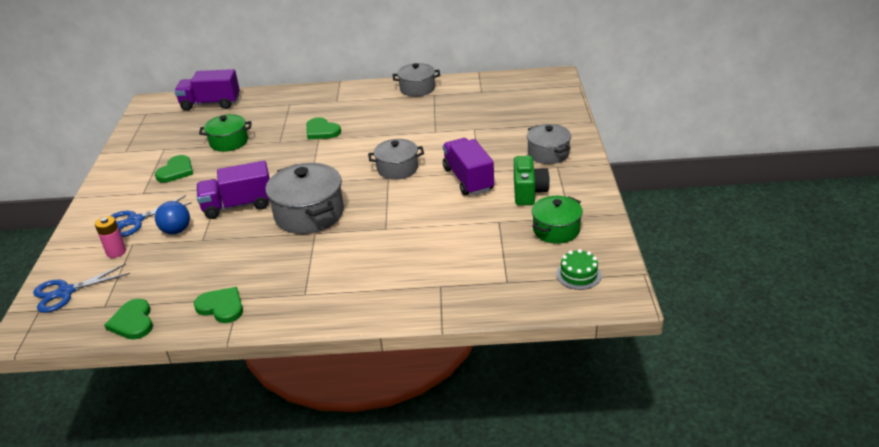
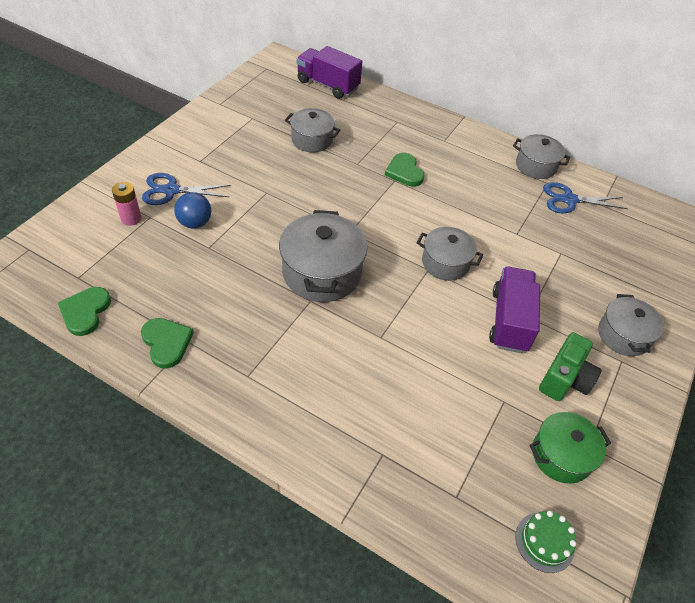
camera: 25 degrees right, 15 degrees up
blue scissors [33,264,130,313] -> blue scissors moved to [543,182,628,213]
green heart [155,155,193,183] -> none
purple truck [196,161,270,219] -> none
green pot [199,114,252,152] -> grey pot [285,108,340,152]

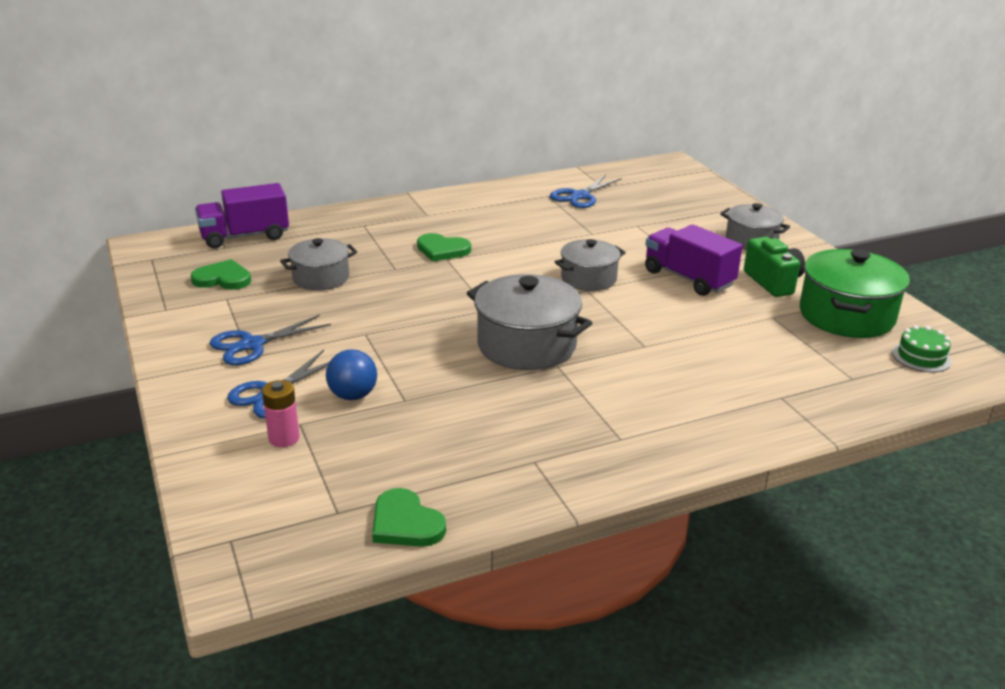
camera: 50 degrees left, 20 degrees down
green heart [141,318,194,369] -> green heart moved to [191,259,251,290]
grey pot [513,134,570,179] -> none
green pot [529,412,611,484] -> green pot [800,249,910,338], size x1.58
none -> blue scissors [210,315,331,365]

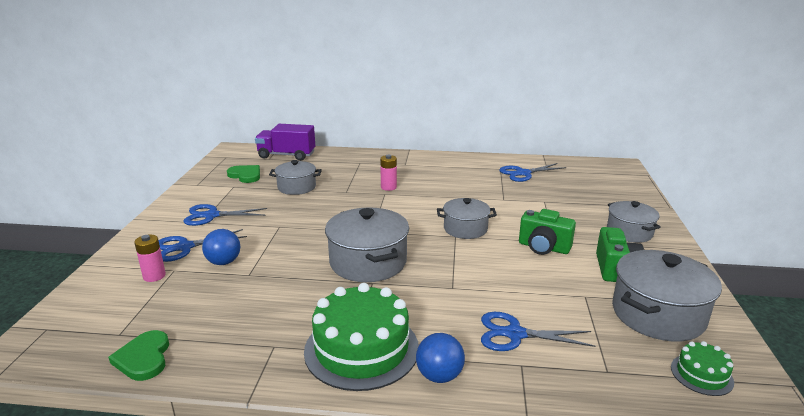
camera: 30 degrees right, 5 degrees down
green heart [417,233,471,262] -> pink battery [380,155,397,191]
purple truck [645,224,743,296] -> green camera [519,209,576,255]
green pot [800,249,910,338] -> grey pot [612,250,722,342]
none -> green cake [304,283,419,391]
none -> blue ball [416,333,465,383]
none -> blue scissors [481,312,595,351]

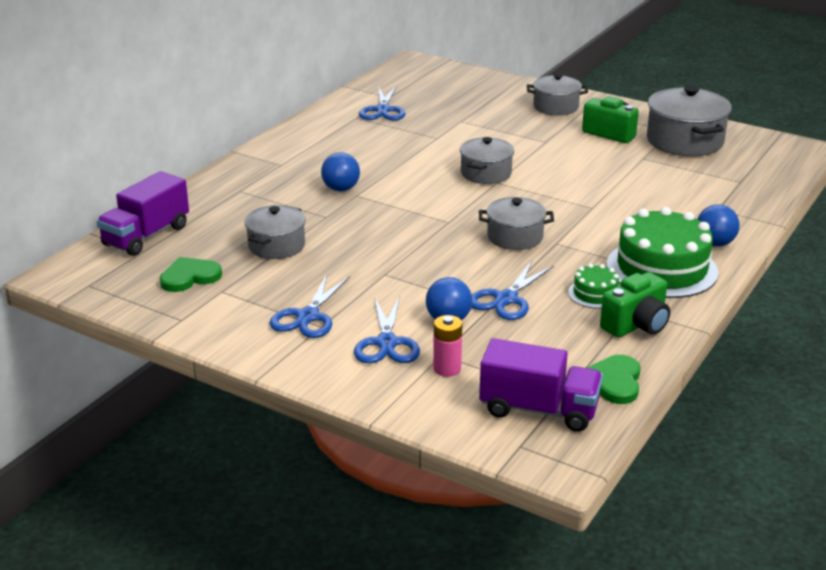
camera: 65 degrees left, 5 degrees up
green heart [108,330,169,381] -> green heart turned 90 degrees clockwise [587,355,641,404]
grey pot [325,207,409,282] -> grey pot [479,197,554,250], size x0.63
pink battery [380,155,397,191] -> blue ball [321,152,360,191]
blue scissors [481,312,595,351] -> blue scissors moved to [472,261,554,320]
green camera [519,209,576,255] -> green camera moved to [600,272,670,338]
green cake [671,341,734,396] -> green cake moved to [568,264,619,309]
none -> purple truck [479,338,603,432]

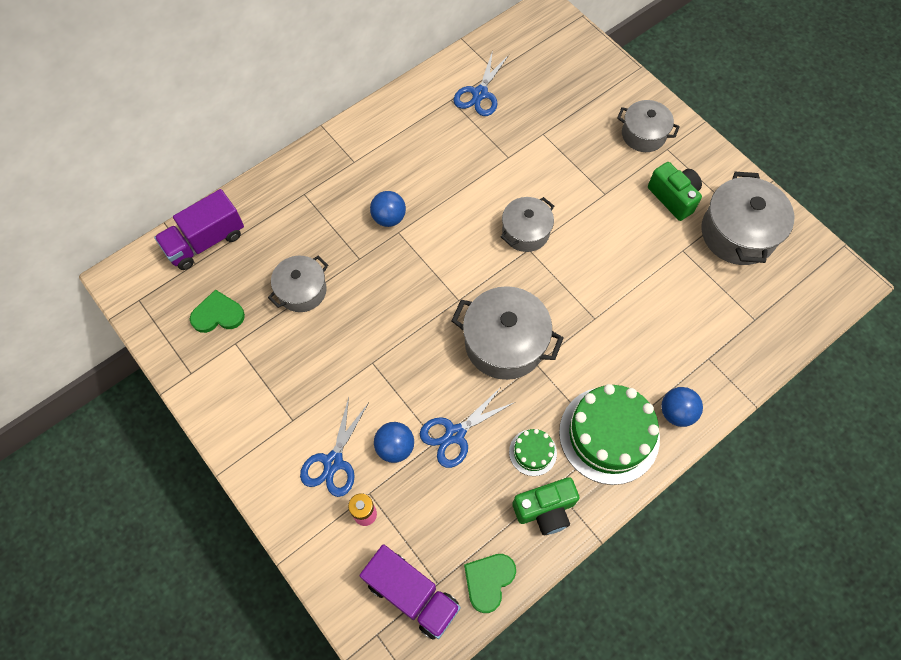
camera: 20 degrees right, 35 degrees up
blue scissors [269,274,350,338] -> none
grey pot [479,197,554,250] -> grey pot [451,286,563,380], size x1.58

